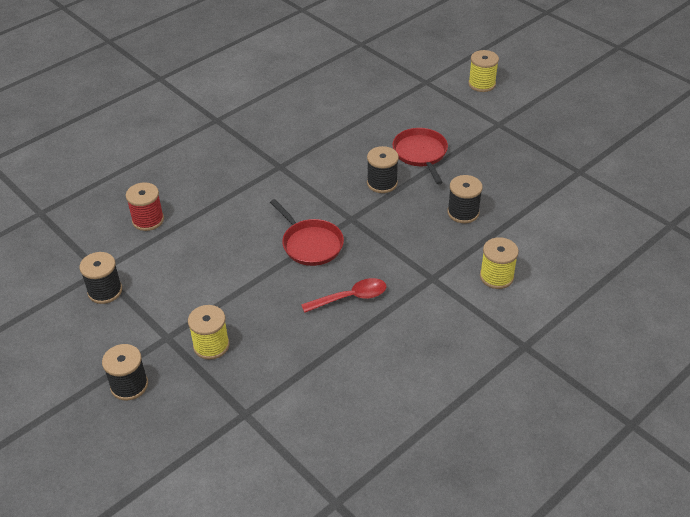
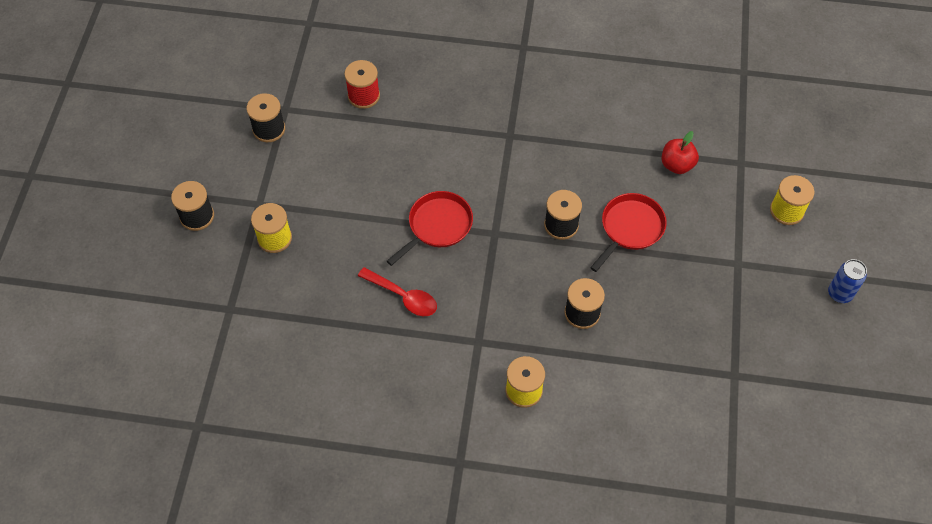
camera: 50 degrees right, 15 degrees up
red pan [270,199,344,266] -> red pan turned 150 degrees counterclockwise [387,191,473,266]
none -> red apple [661,131,699,174]
none -> blue can [828,259,867,303]

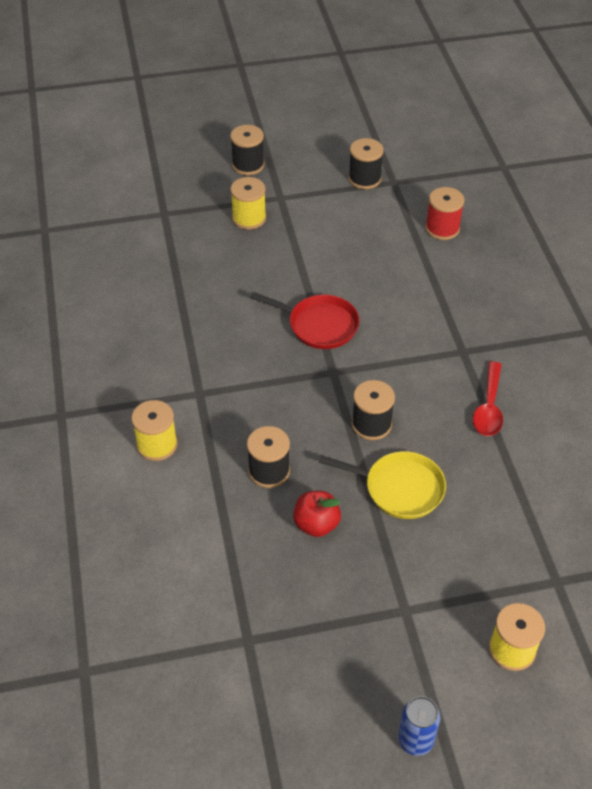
camera: 70 degrees right, 10 degrees down
red spoon [358,267,437,316] -> red spoon moved to [473,361,503,436]
red pan [590,193,667,272] -> yellow pan [319,451,446,519]
red apple [661,131,699,174] -> red apple moved to [293,491,341,537]

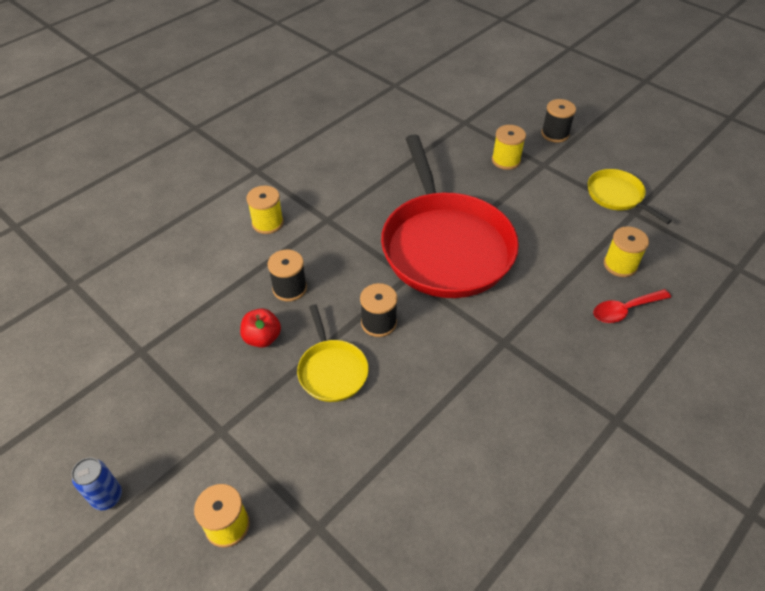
camera: 55 degrees right, 0 degrees up
red pan [250,292,360,349] -> red pan [381,134,519,298], size x2.20
black spool [348,138,384,189] -> yellow pan [588,169,672,224]
red spool [425,187,465,240] -> yellow spool [604,226,649,277]
red spoon [473,361,503,436] -> red spoon moved to [594,289,671,323]

